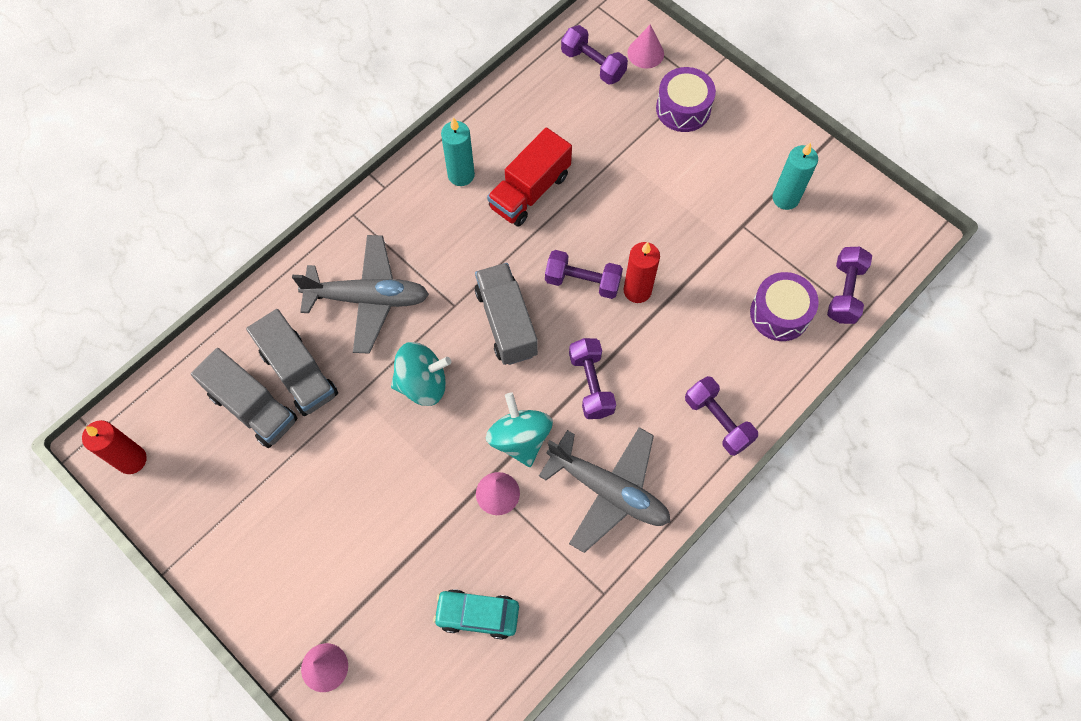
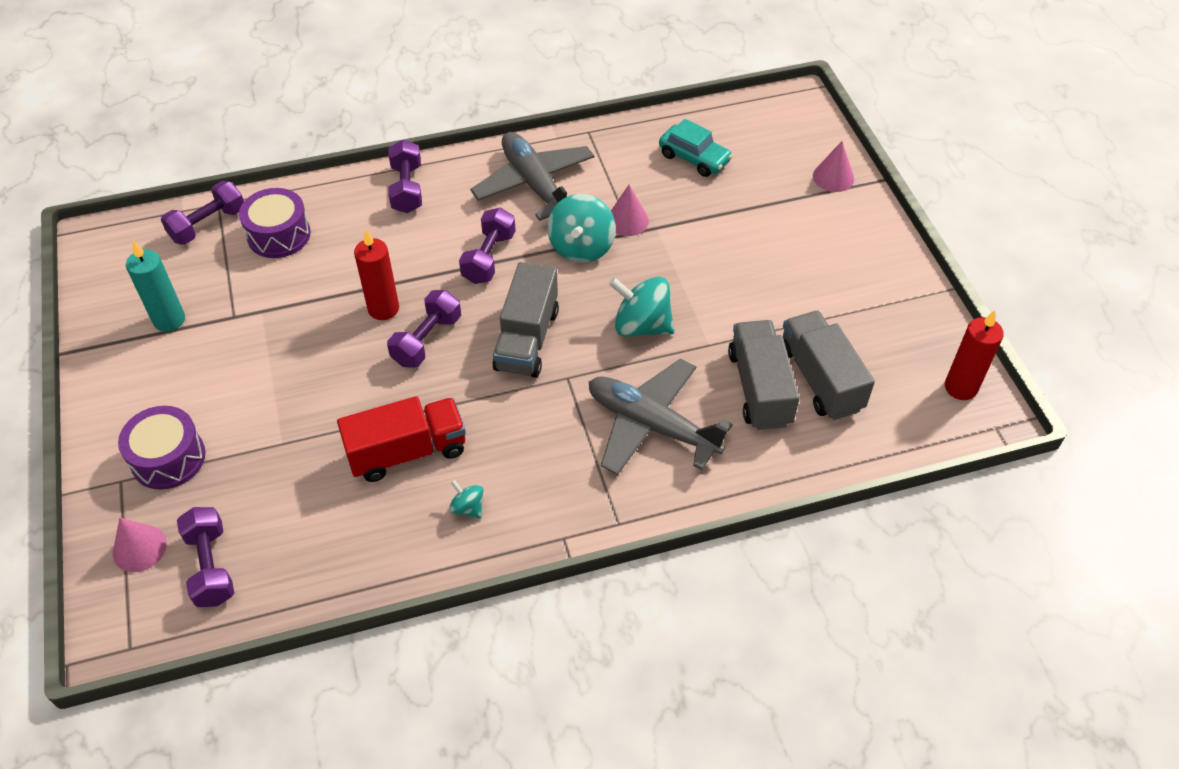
camera: 150 degrees left, 15 degrees down
turquoise candle [441,117,475,186] -> turquoise spinning top [449,480,483,519]
purple dumbbell [545,250,623,299] -> purple dumbbell turned 75 degrees clockwise [387,290,461,368]

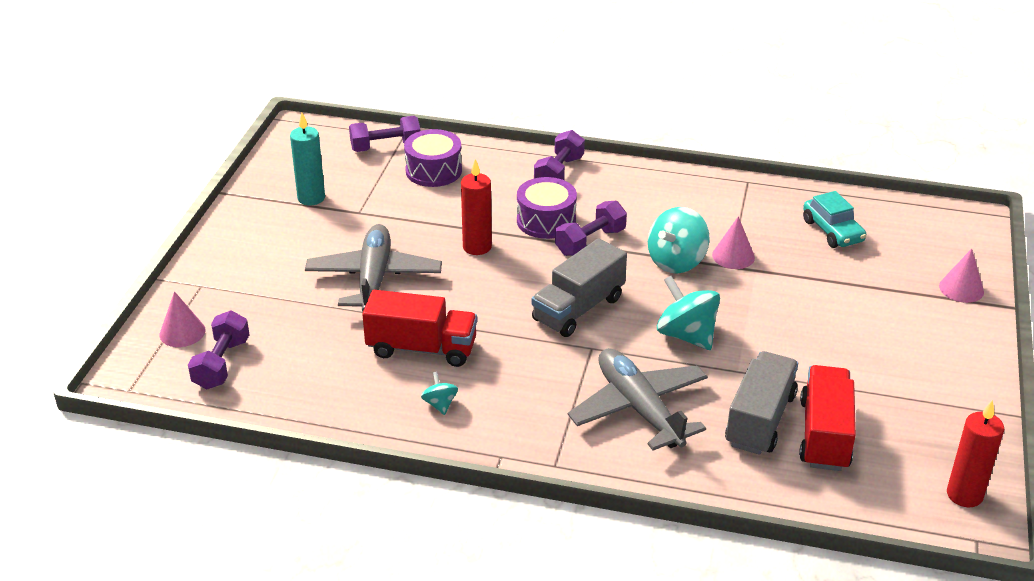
camera: 30 degrees right, 15 degrees down
purple drum [118,406,206,490] -> purple drum moved to [517,177,577,239]
purple dumbbell [387,290,461,368] -> none
grey plane [470,132,595,221] -> grey plane moved to [305,224,442,311]
grey truck [783,311,875,420] -> red truck [799,365,856,471]

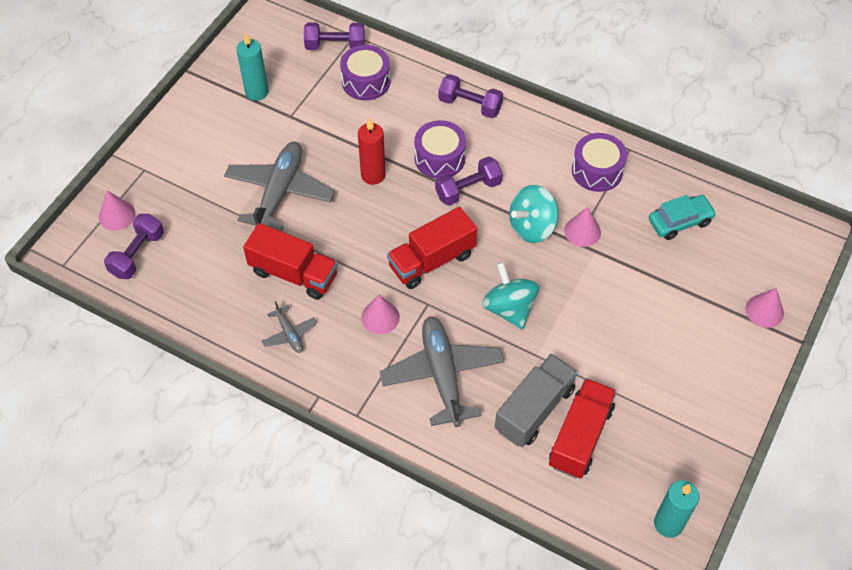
camera: 15 degrees right, 20 degrees up
turquoise spinning top [421,371,458,415] -> grey plane [262,301,317,353]
grey truck [532,238,627,337] -> red truck [387,207,477,289]
purple dumbbell [534,130,585,180] -> purple dumbbell turned 75 degrees clockwise [438,74,503,118]
turquoise car [803,191,866,248] -> turquoise car turned 105 degrees counterclockwise [649,195,717,240]
red candle [947,400,1004,508] -> turquoise candle [654,480,699,538]
none -> pink cone [361,295,400,334]
none -> purple drum [572,133,627,192]

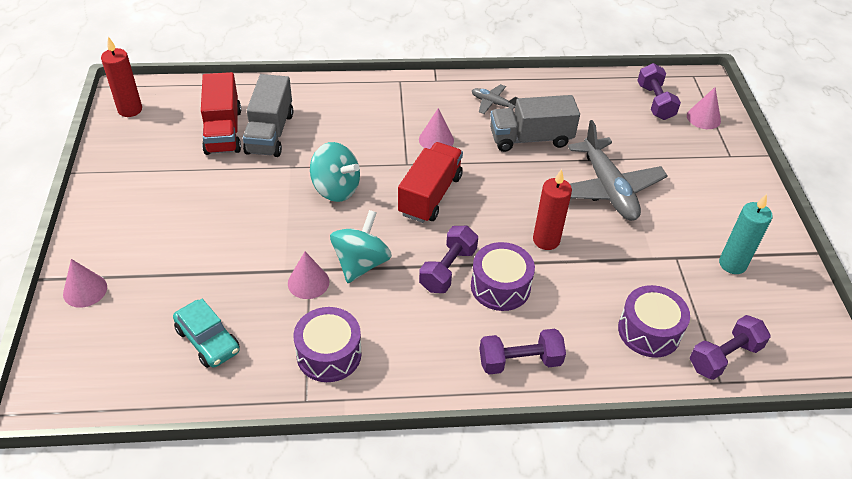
camera: 145 degrees right, 10 degrees down
red truck [243,223,338,300] -> grey truck [490,95,580,152]
grey plane [380,316,505,427] -> none
turquoise car [649,195,717,240] -> turquoise car turned 75 degrees counterclockwise [173,299,240,368]
turquoise candle [654,480,699,538] -> red candle [101,37,142,117]

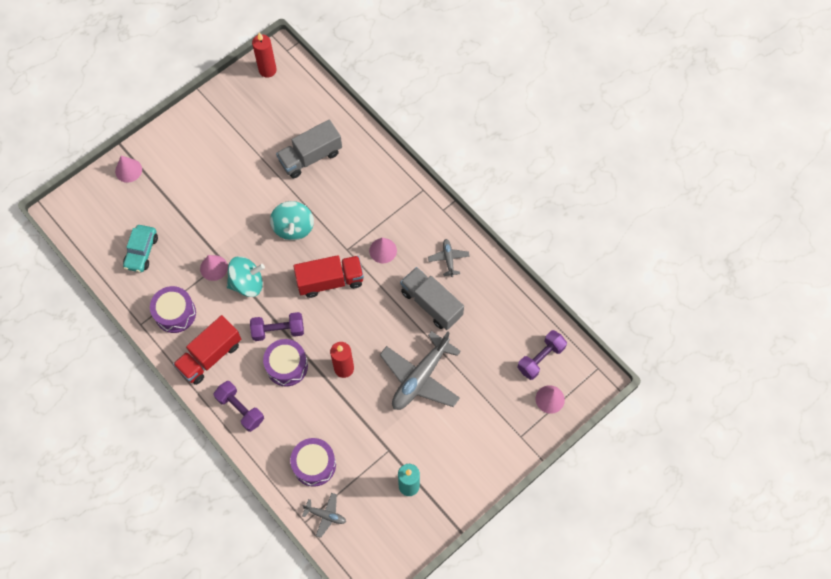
camera: 55 degrees right, 20 degrees up
red truck [201,72,241,155] -> red truck moved to [173,315,241,385]
purple dumbbell [690,315,770,380] -> grey plane [302,493,346,538]

